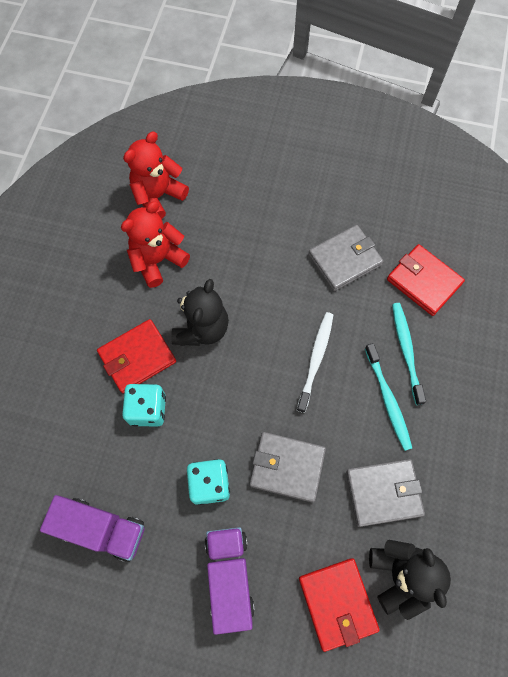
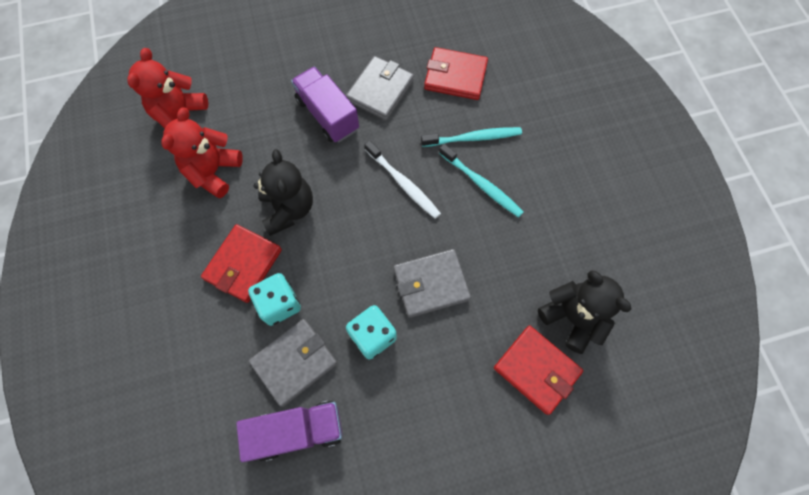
camera: 30 degrees left, 0 degrees up
purple truck [205,527,255,635] -> purple truck moved to [291,66,359,142]
white toothbrush [297,312,333,413] -> white toothbrush turned 150 degrees clockwise [365,140,441,219]
grey wallet [346,459,425,527] -> grey wallet moved to [249,319,337,407]
turquoise toothbrush [392,303,426,405] -> turquoise toothbrush turned 120 degrees clockwise [421,127,522,147]

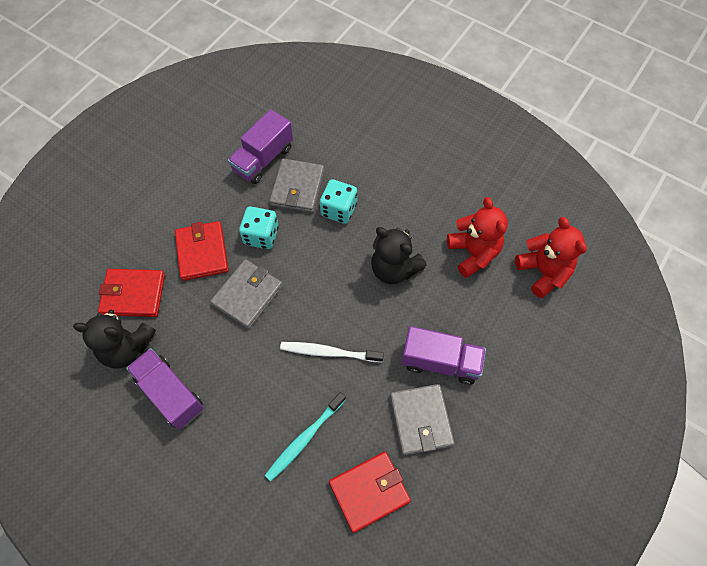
camera: 140 degrees right, 5 degrees down
red wallet [201,224,282,303] -> red wallet moved to [175,221,229,281]
turquoise toothbrush [439,144,523,218] -> none
none -> purple truck [126,348,204,430]

